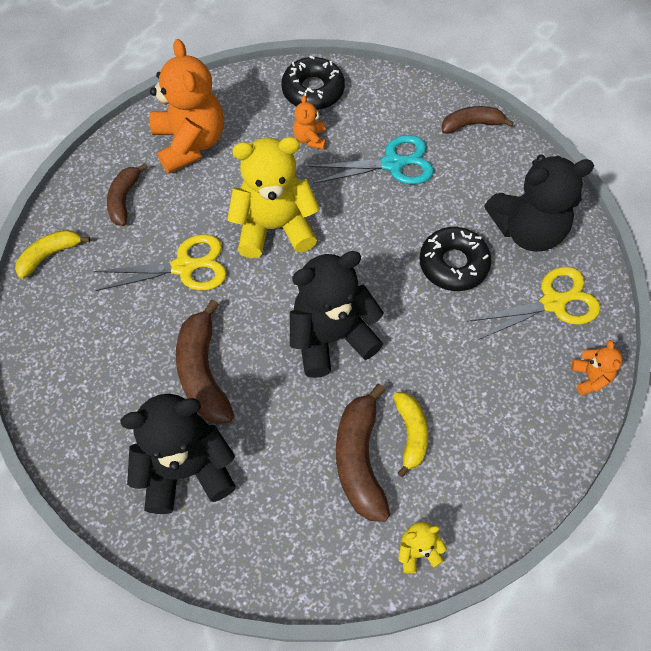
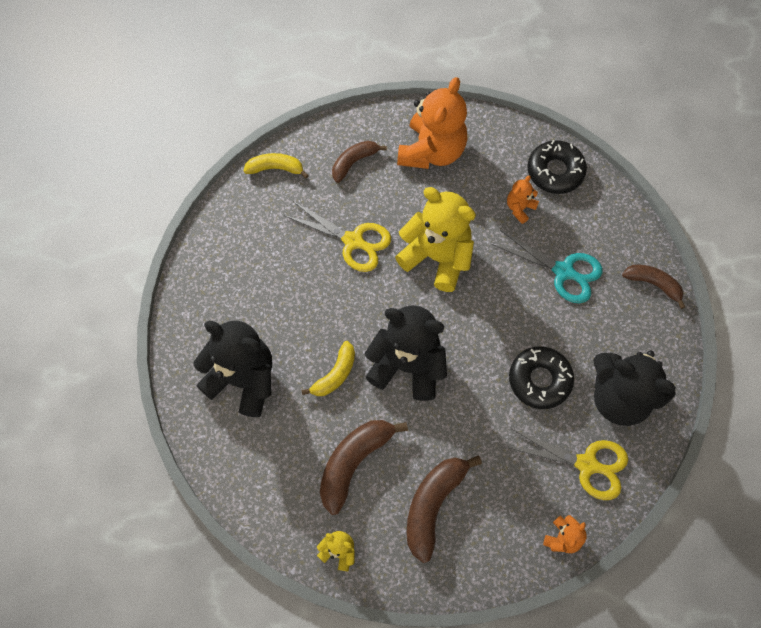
camera: 40 degrees right, 5 degrees up
brown banana [176,299,234,424] -> brown banana moved to [407,455,482,563]
yellow banana [393,392,428,477] -> yellow banana moved to [302,341,355,396]

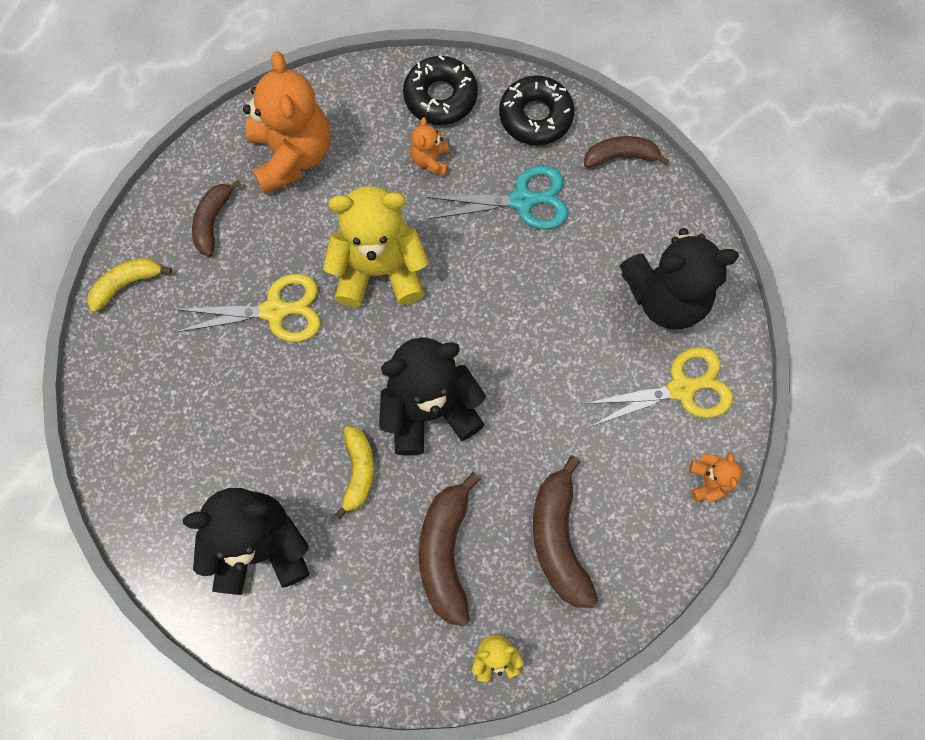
camera: 35 degrees left, 5 degrees up
black donut [509,346,574,409] -> black donut moved to [499,76,574,145]

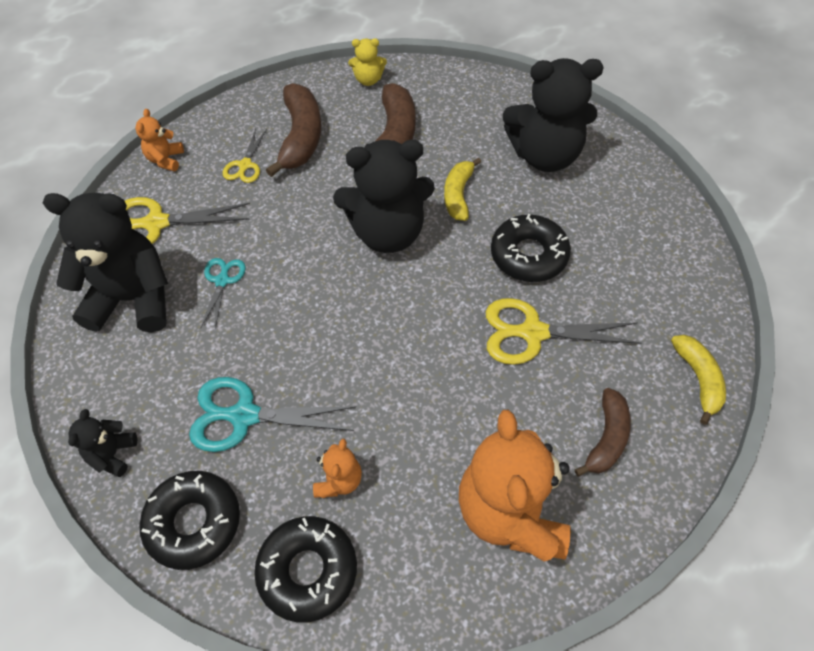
camera: 170 degrees left, 15 degrees down
yellow banana [87,258,172,313] -> yellow banana turned 75 degrees counterclockwise [671,335,726,425]
yellow teddy bear [323,186,429,307] -> none
brown banana [584,136,669,168] -> black teddy bear [68,409,137,477]
none -> turquoise scissors [201,258,246,328]
none -> yellow scissors [223,129,267,183]
none -> black donut [491,214,571,282]

